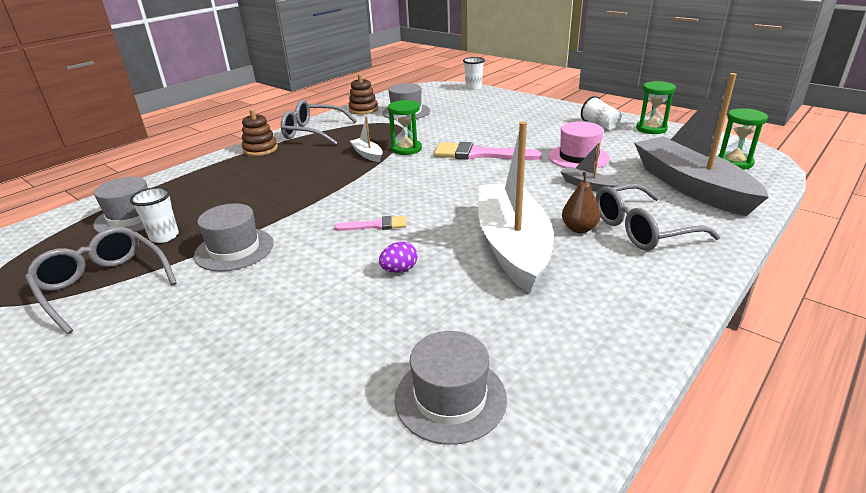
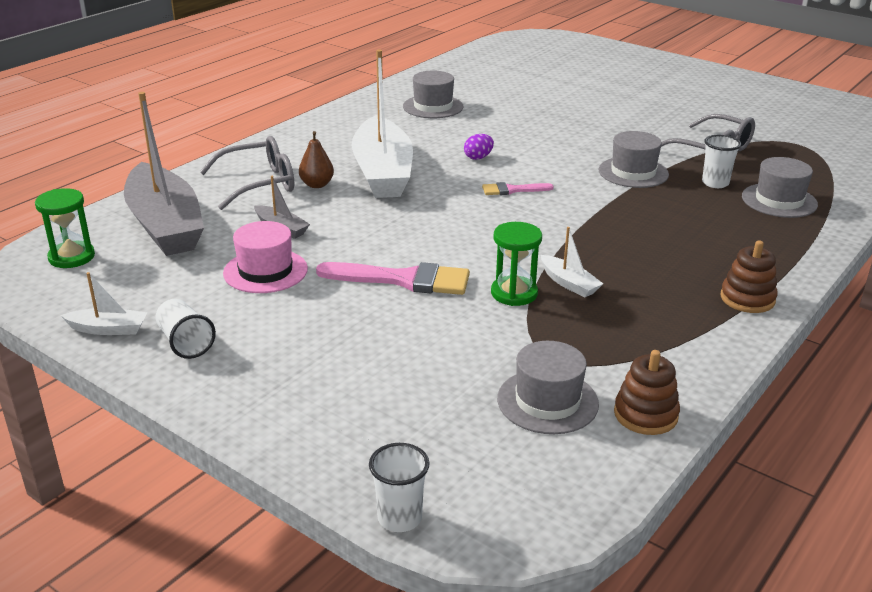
camera: 175 degrees right, 0 degrees up
grey glasses [281,100,357,145] -> none
green hourglass [636,81,676,134] -> white boat [61,272,148,335]

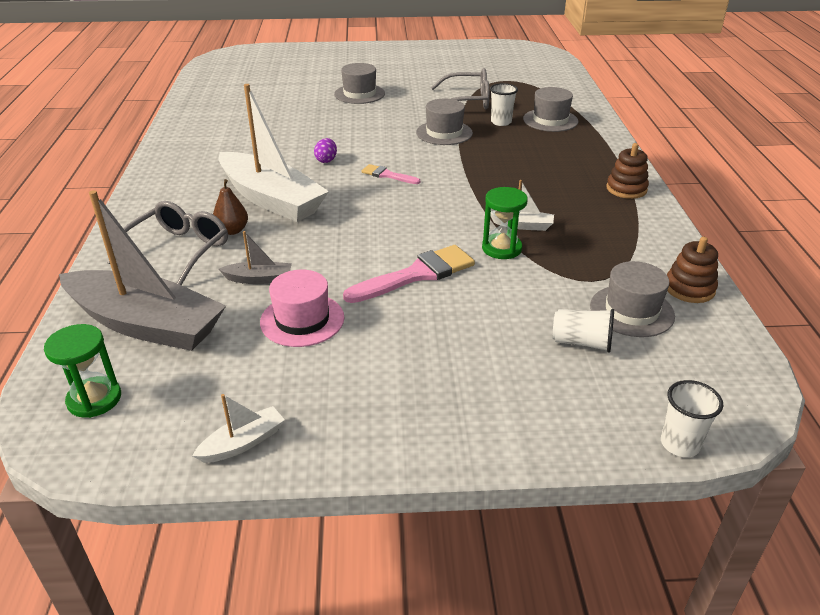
camera: 40 degrees left, 5 degrees up
white cup [155,299,216,359] -> white cup moved to [553,309,614,353]
grey hat [403,70,464,118] -> grey hat moved to [334,63,385,104]
pink brush [482,182,554,195] -> pink brush turned 75 degrees clockwise [362,164,420,184]

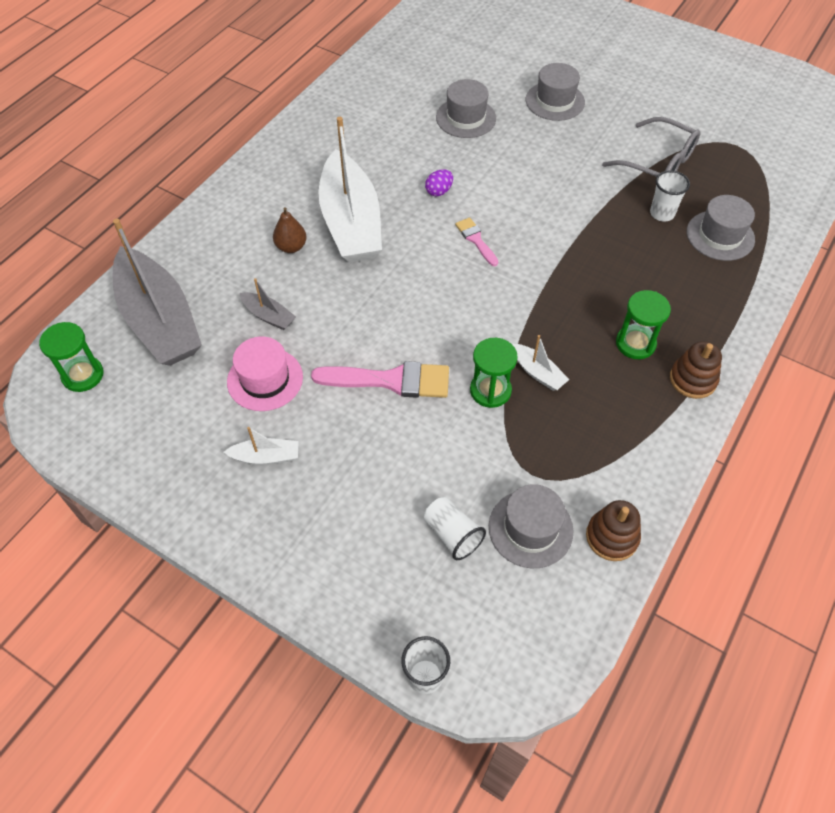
camera: 35 degrees right, 20 degrees up
grey glasses [107,201,228,285] -> none
white boat [192,394,285,463] -> white boat moved to [224,427,299,465]
grey hat [416,99,473,145] -> grey hat moved to [436,79,496,138]
none -> green hourglass [616,290,671,359]

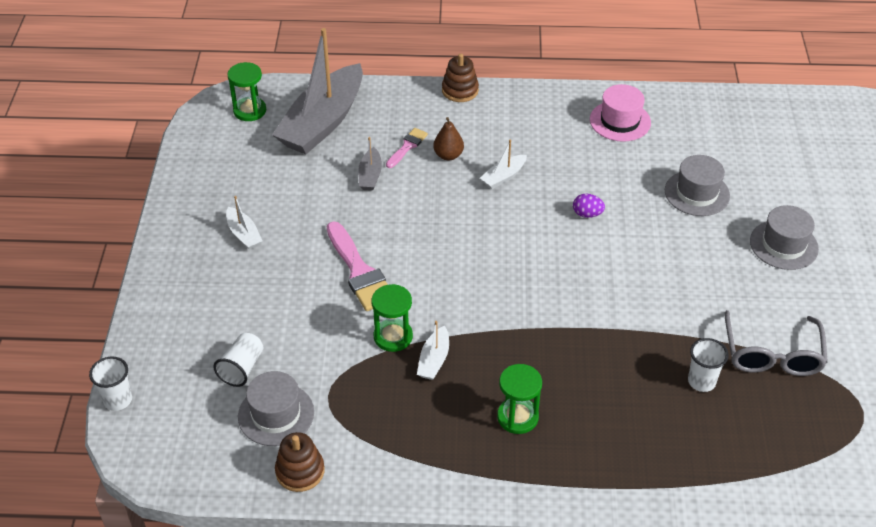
camera: 60 degrees right, 10 degrees down
pink hat [227,336,303,411] -> pink hat moved to [590,84,651,142]
white boat [318,117,382,263] -> white boat [480,139,527,189], size x0.42
pink brush [455,217,498,266] -> pink brush moved to [386,128,428,168]
brown stacking toy [670,341,722,399] -> brown stacking toy moved to [442,54,479,102]
grey hat [687,195,755,261] -> none

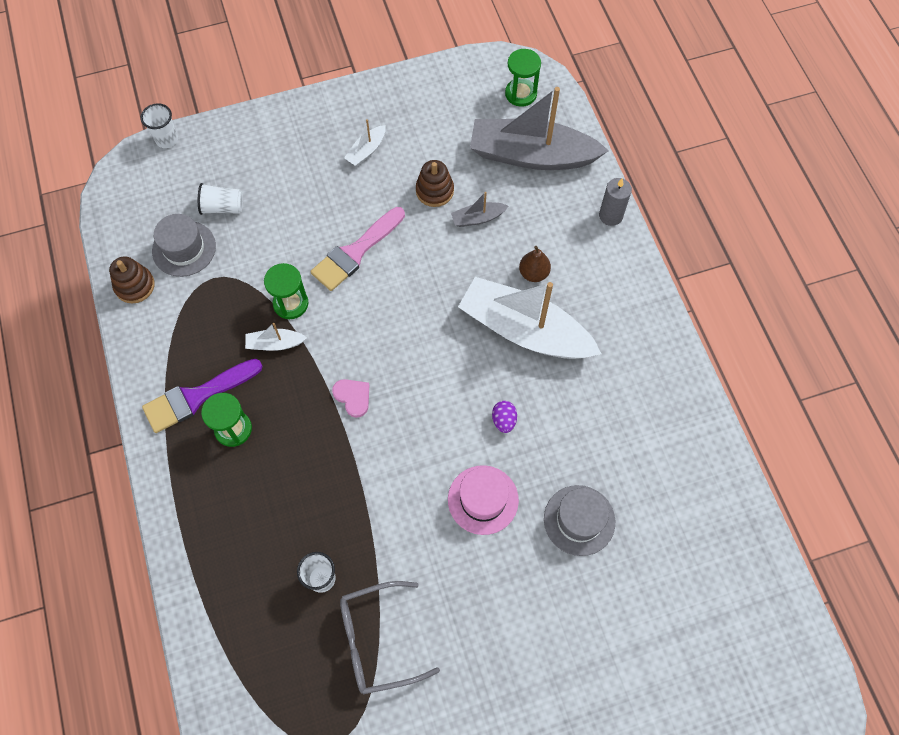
camera: 70 degrees right, 20 degrees up
pink brush [386,128,428,168] -> none
brown stacking toy [442,54,479,102] -> brown stacking toy moved to [416,160,454,207]
white boat [480,139,527,189] -> white boat [458,277,601,359], size x2.40
pink hat [590,84,651,142] -> pink hat moved to [448,465,519,535]
grey hat [750,205,819,270] -> none
none -> purple brush [142,359,263,433]
none -> pink heart [332,379,369,418]
none -> grey candle [599,178,632,226]

